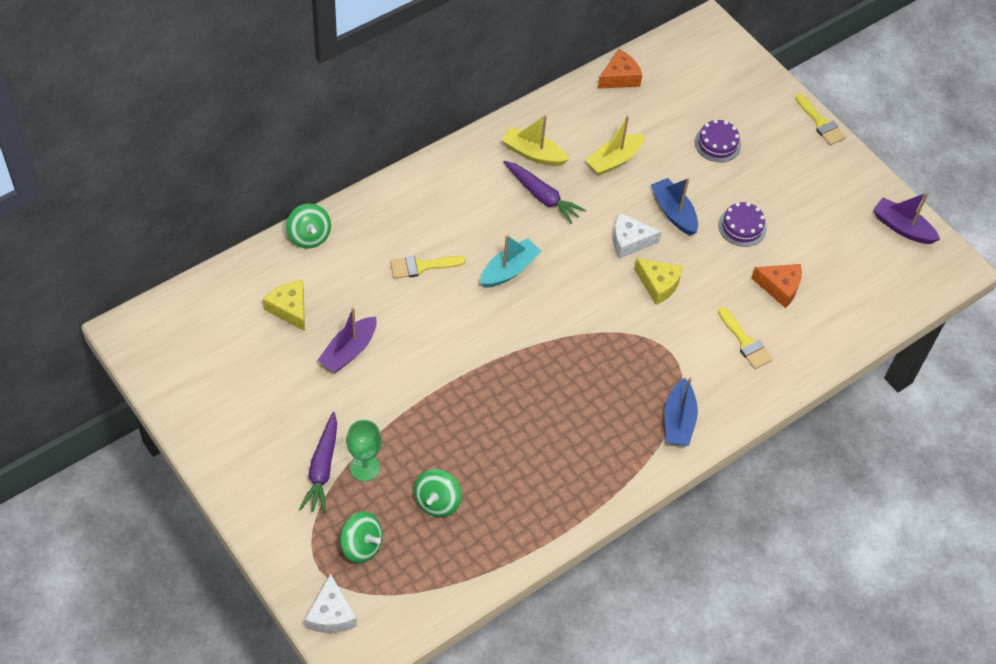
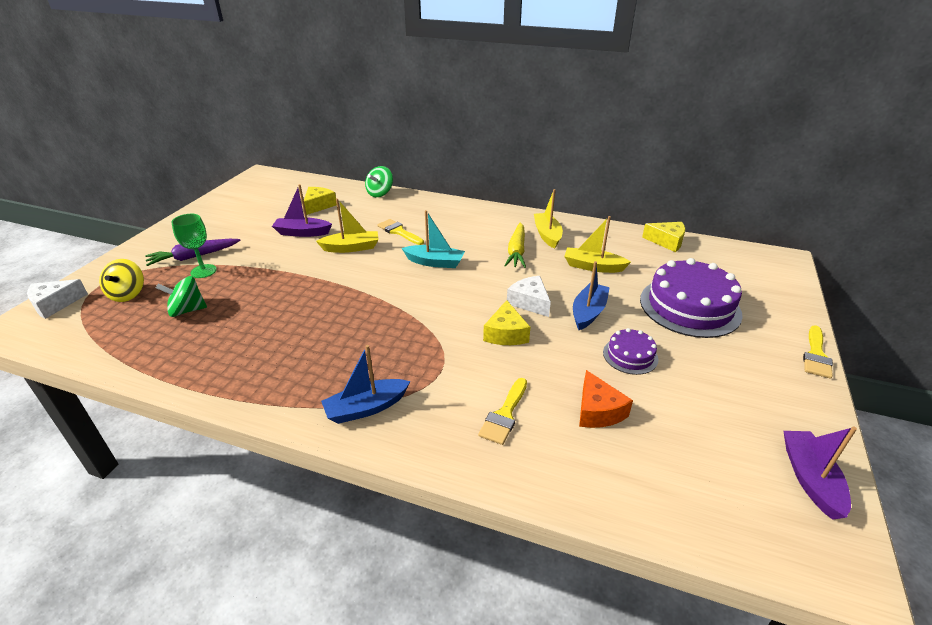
camera: 60 degrees right, 20 degrees down
green spinning top [340,512,383,563] -> yellow spinning top [99,259,144,302]
purple carrot [503,161,586,224] -> yellow carrot [504,222,526,268]
orange cheese [598,49,642,89] -> yellow cheese [642,222,685,252]
purple cake [695,119,741,162] -> purple cake [640,258,743,338], size x2.01
none -> yellow boat [316,198,379,253]

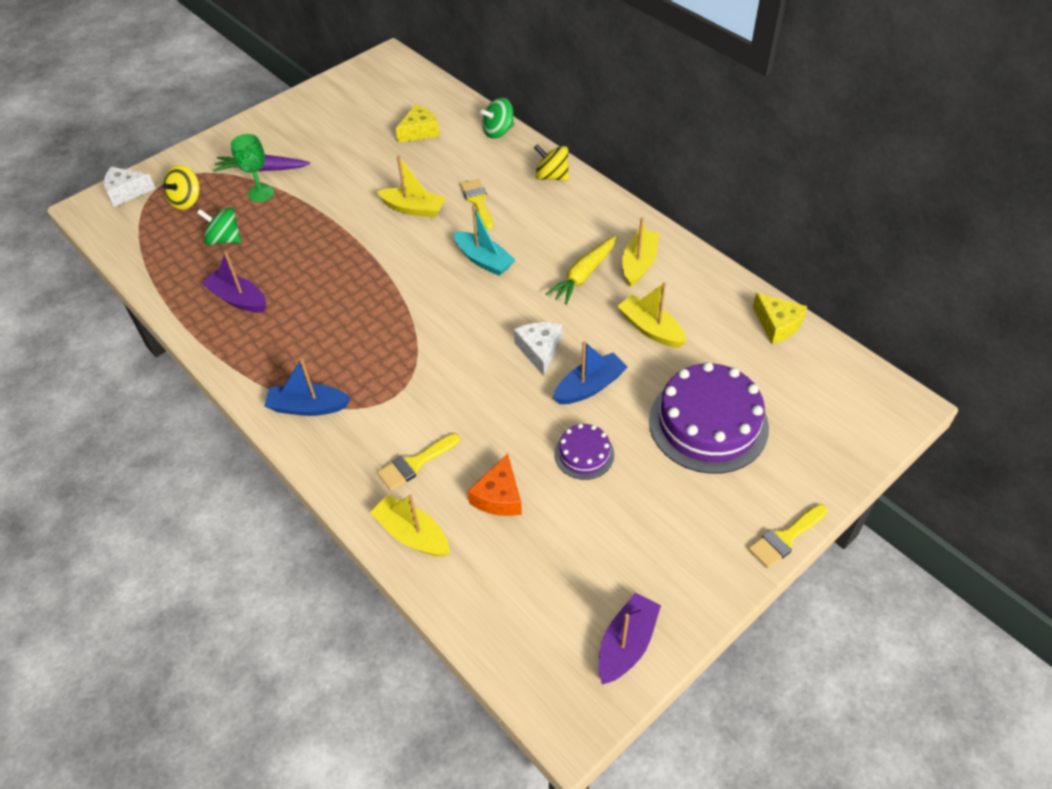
camera: 30 degrees right, 15 degrees up
purple boat [272,184,332,237] -> purple boat moved to [201,251,266,312]
yellow cheese [483,300,530,345] -> none
none -> yellow boat [370,494,450,557]
none -> yellow spinning top [534,144,569,181]

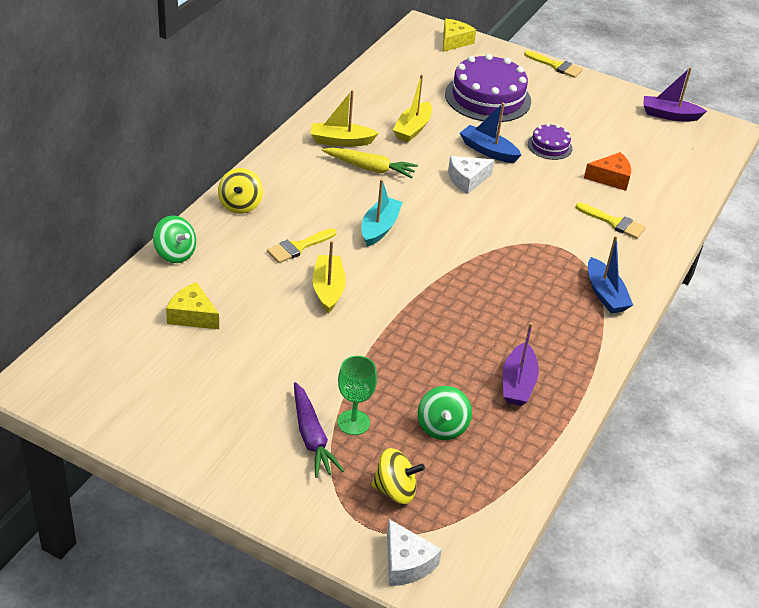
camera: 115 degrees left, 10 degrees down
yellow boat [370,494,450,557] -> none
yellow cheese [753,293,807,344] -> yellow cheese moved to [443,19,476,52]

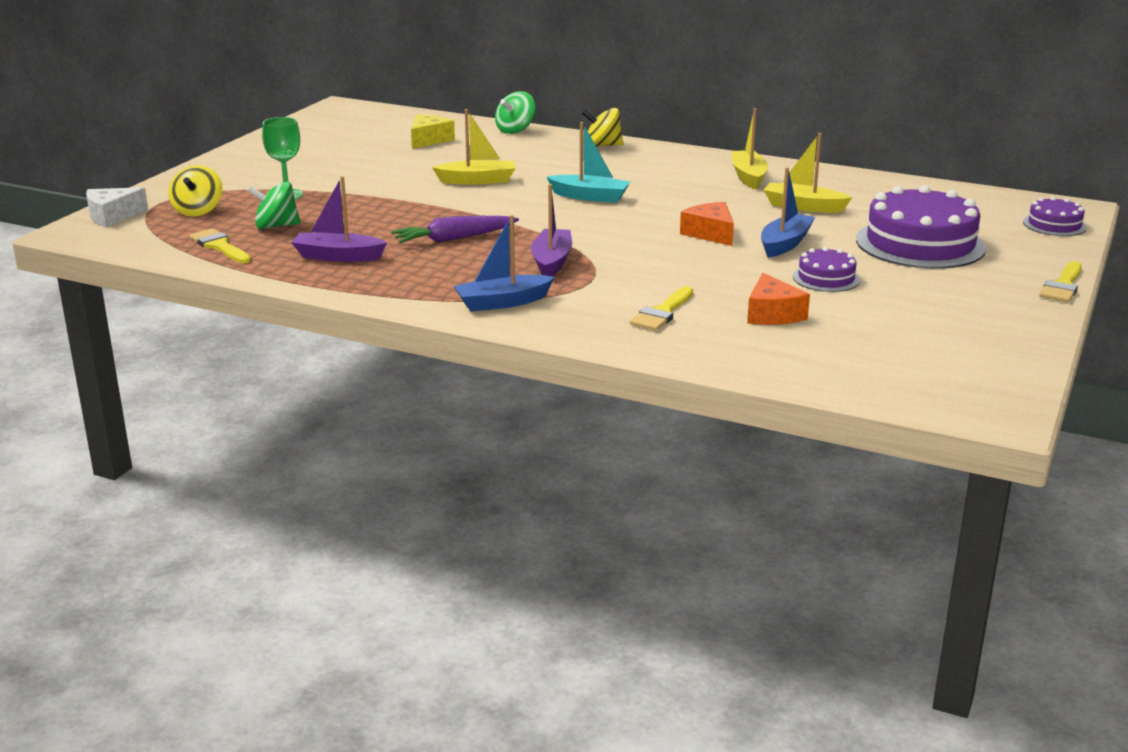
camera: 90 degrees right, 15 degrees down
yellow brush [267,228,336,263] -> yellow brush moved to [189,228,251,263]
purple carrot [294,382,344,478] -> purple carrot moved to [391,216,519,243]
yellow carrot [322,148,418,178] -> none
yellow cheese [443,19,476,52] -> purple cake [1023,197,1087,236]
white cheese [448,156,494,194] -> orange cheese [680,202,734,246]
purple boat [643,67,707,121] -> purple boat moved to [531,184,572,276]

